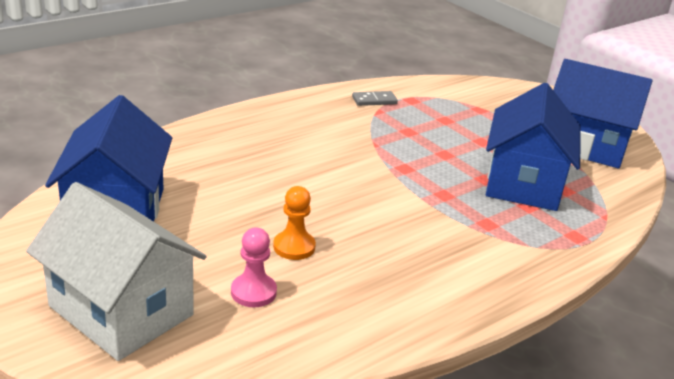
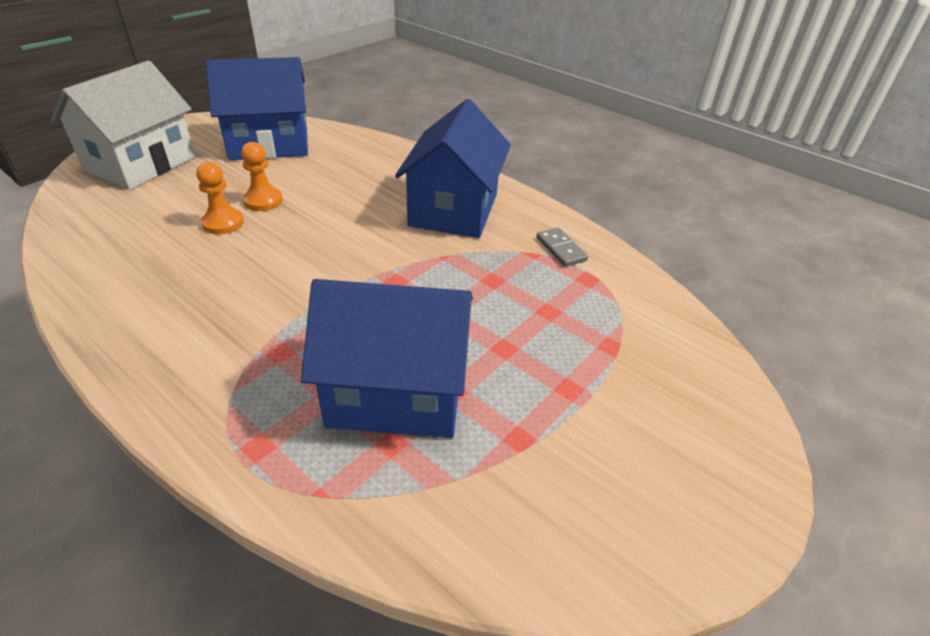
camera: 80 degrees right, 10 degrees up
pink pawn [231,228,277,307] -> none
blue house [553,59,653,169] -> blue house moved to [395,99,511,238]
none -> orange pawn [241,142,283,211]

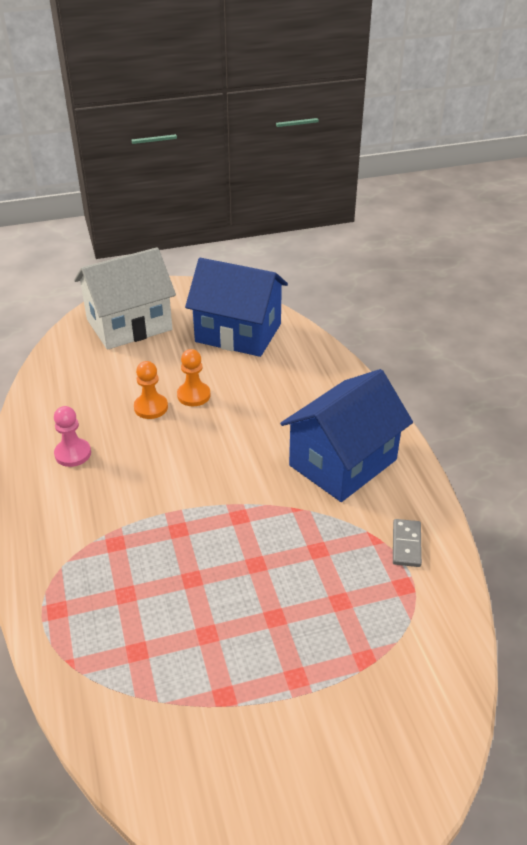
camera: 35 degrees right, 0 degrees up
blue house [301,279,473,438] -> none
none -> pink pawn [54,406,91,467]

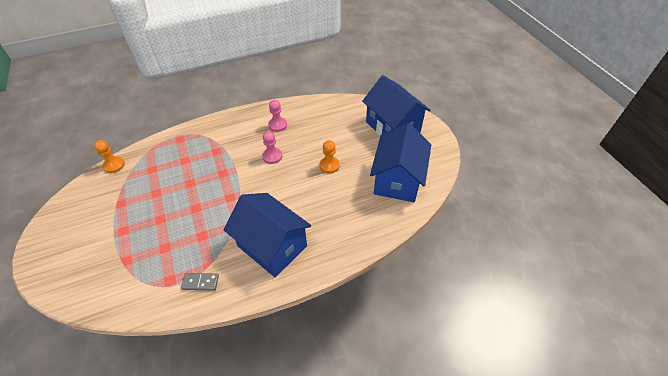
camera: 85 degrees right, 10 degrees up
white house [74,247,176,350] -> blue house [362,75,431,136]
orange pawn [134,361,168,419] -> orange pawn moved to [94,140,125,173]
none -> pink pawn [262,131,282,164]

